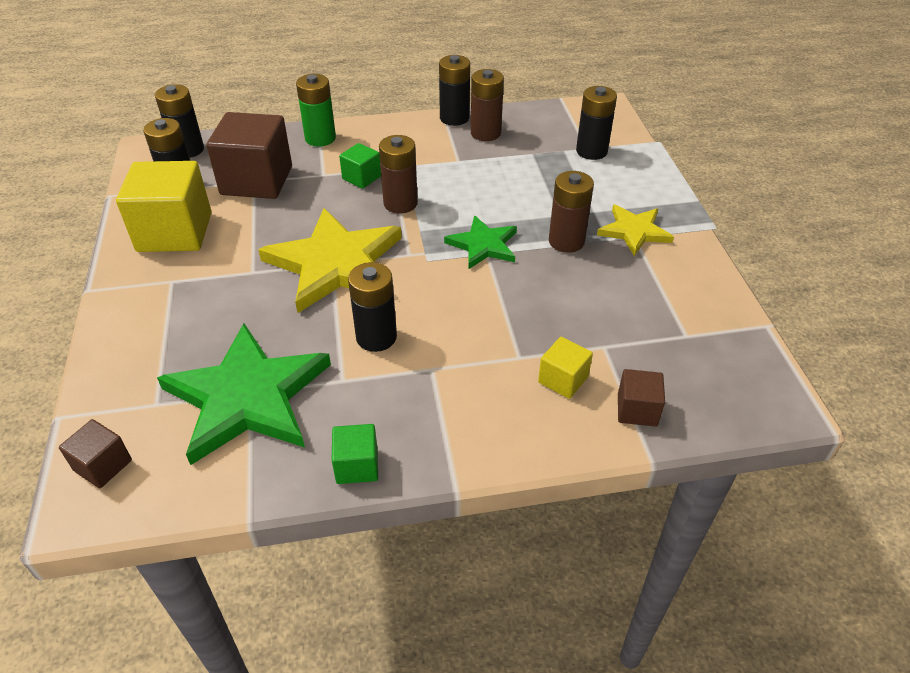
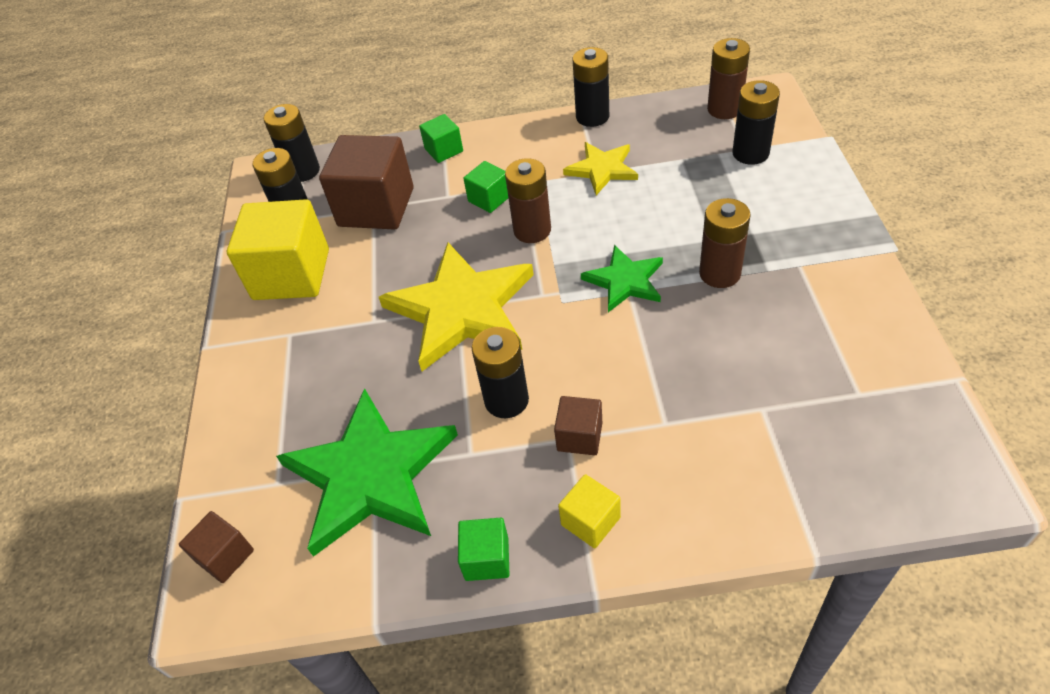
camera: 10 degrees right, 5 degrees up
green battery [296,74,336,147] -> green cube [419,114,463,163]
brown battery [471,69,504,141] -> brown battery moved to [707,38,750,119]
yellow cube [538,337,593,399] -> yellow cube moved to [558,474,621,548]
yellow star [597,204,674,256] -> yellow star moved to [563,142,638,195]
brown cube [618,369,665,427] -> brown cube moved to [554,396,602,455]

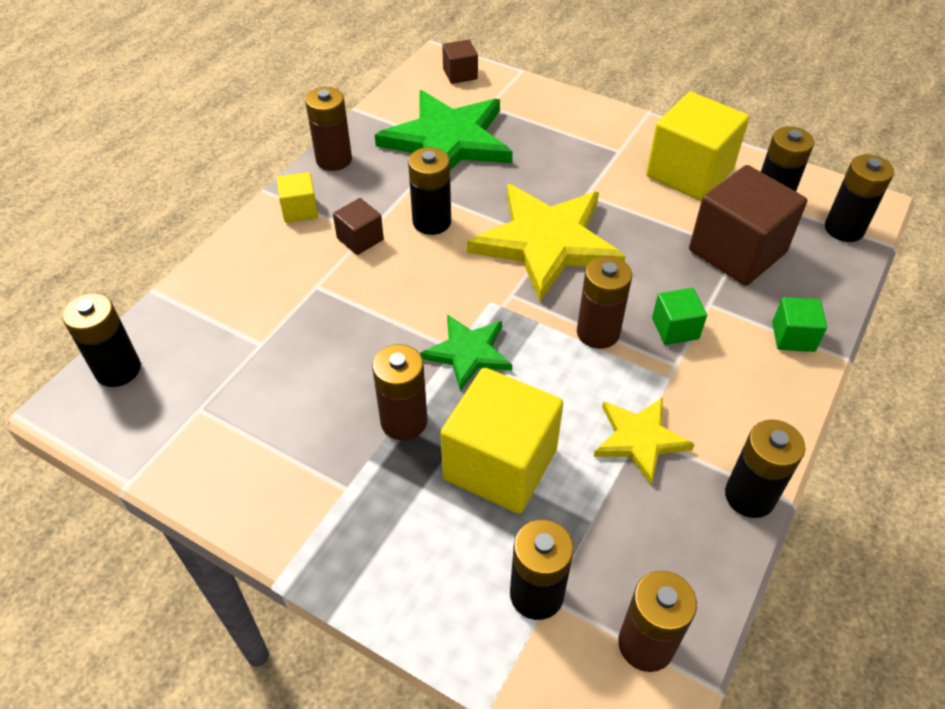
camera: 120 degrees right, 0 degrees up
green cube [458,518,509,581] -> brown battery [305,87,352,171]
none -> black battery [62,293,141,387]
none -> yellow cube [440,367,563,514]

